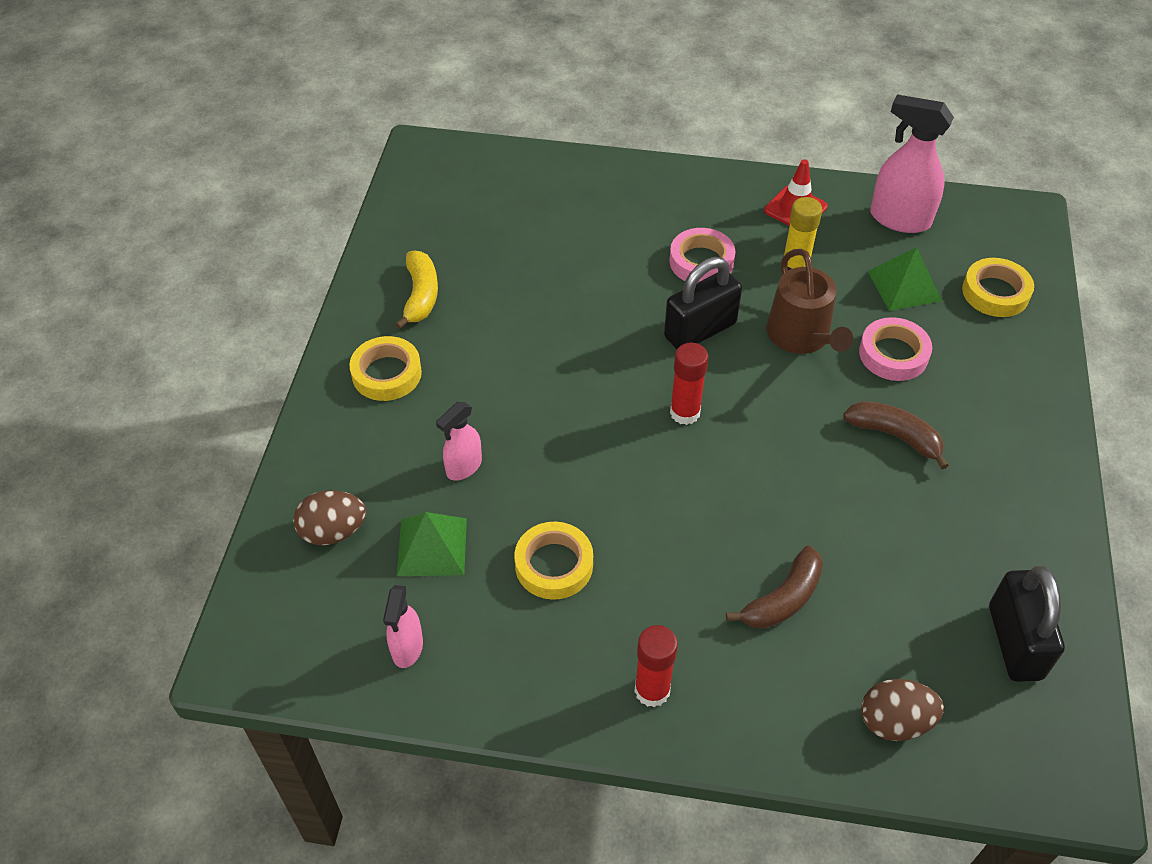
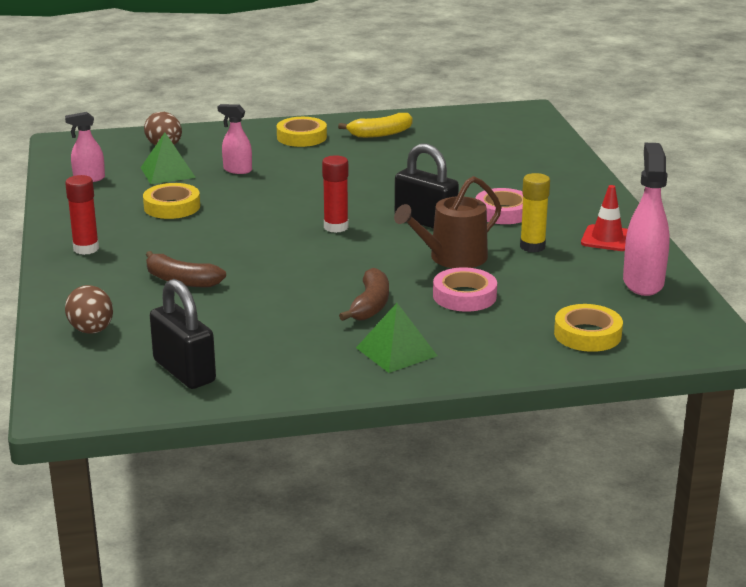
camera: 70 degrees right, 25 degrees down
green pyramid [868,247,942,311] -> green pyramid moved to [356,303,437,373]
black padlock [989,566,1065,682] -> black padlock turned 75 degrees clockwise [150,279,216,389]

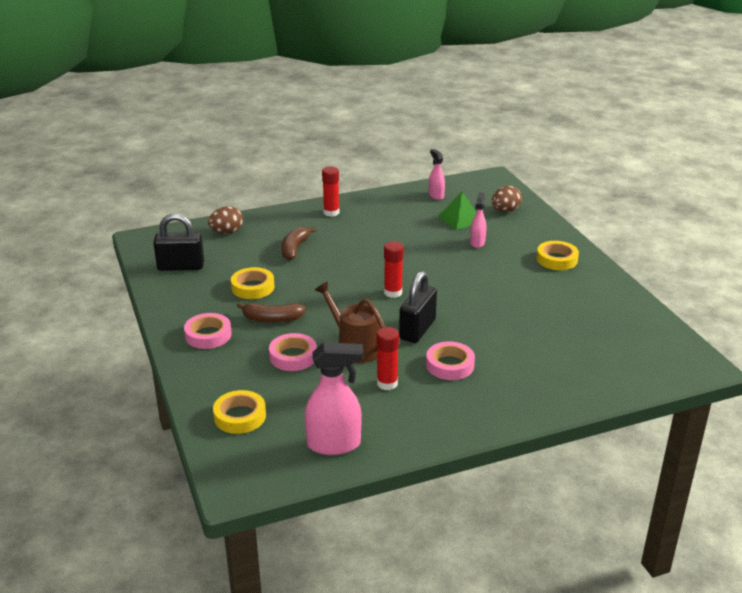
camera: 80 degrees right, 5 degrees up
yellow tape [143,183,200,219] -> yellow tape moved to [231,267,274,299]
black padlock [150,279,216,389] -> black padlock turned 45 degrees clockwise [153,213,204,271]
yellow banana [338,113,412,138] -> none
green pyramid [356,303,437,373] -> pink tape [184,313,232,349]
yellow glue stick [520,173,550,253] -> red glue stick [377,327,399,390]
red traffic cone [581,185,627,251] -> none

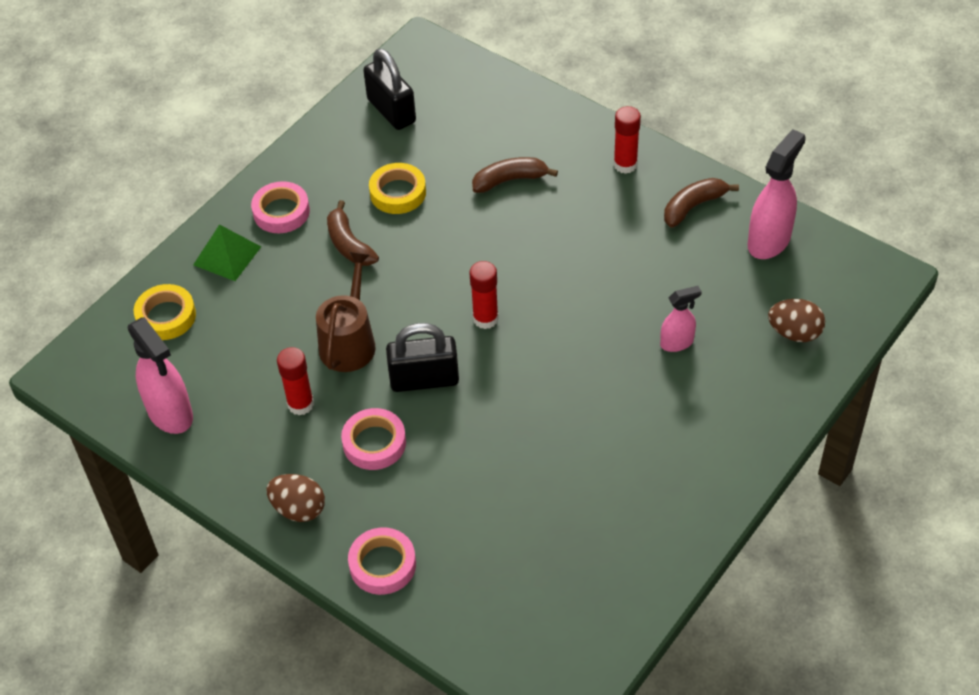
camera: 60 degrees right, 20 degrees up
brown egg [208,206,243,234] -> brown egg moved to [267,474,325,522]
pink tape [269,333,317,371] -> pink tape moved to [348,527,416,595]
pink spray bottle [429,149,445,200] -> pink spray bottle [748,129,806,259], size x1.73
green pyramid [438,192,476,230] -> green pyramid moved to [193,224,261,281]
yellow tape [536,241,579,270] -> none
none -> brown banana [664,178,739,227]

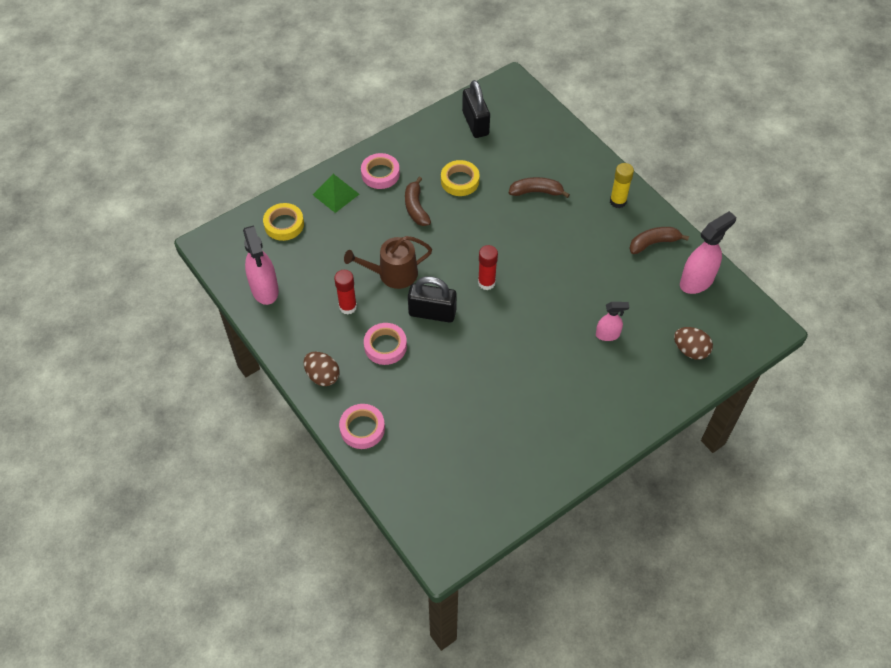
camera: 15 degrees right, 5 degrees up
brown watering can [316,252,376,372] -> brown watering can turned 135 degrees counterclockwise [344,236,432,289]
red glue stick [613,106,641,174] -> yellow glue stick [610,163,634,208]

